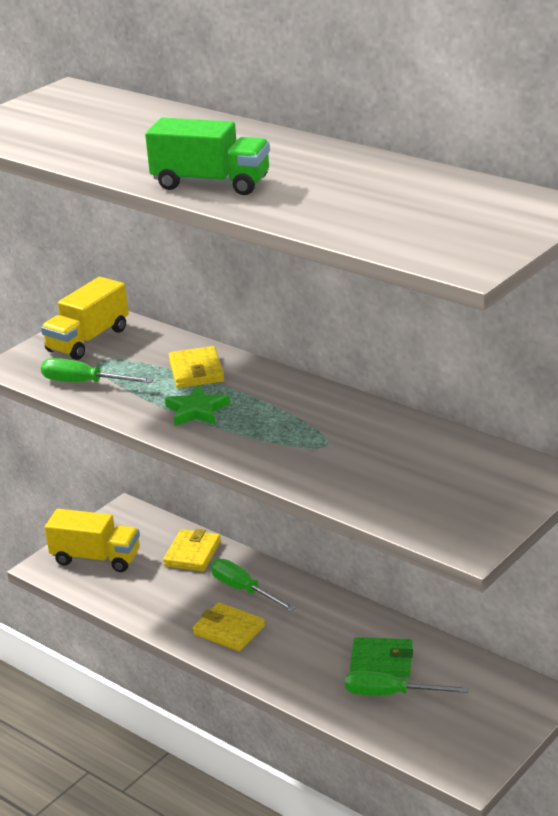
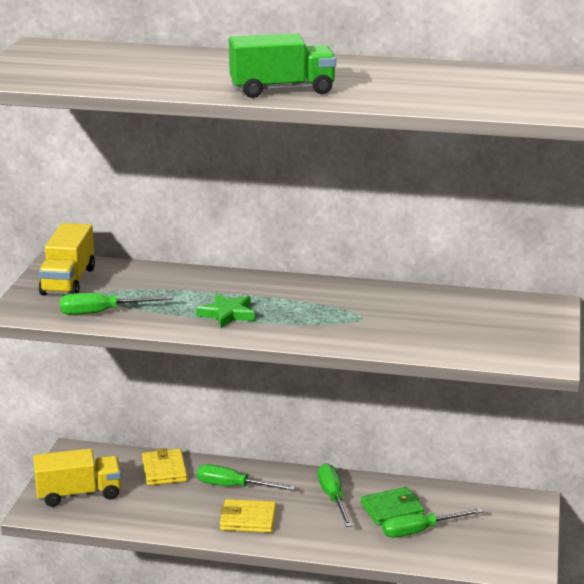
camera: 30 degrees left, 5 degrees down
yellow wallet [169,346,224,388] -> none
none -> green screwdriver [318,463,352,527]

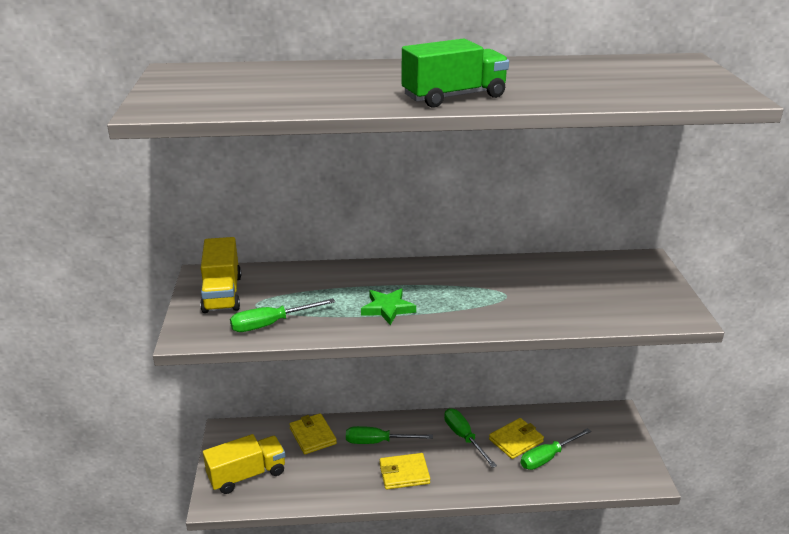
camera: 15 degrees left, 5 degrees up
green wallet [361,487,424,526] -> yellow wallet [489,418,544,459]

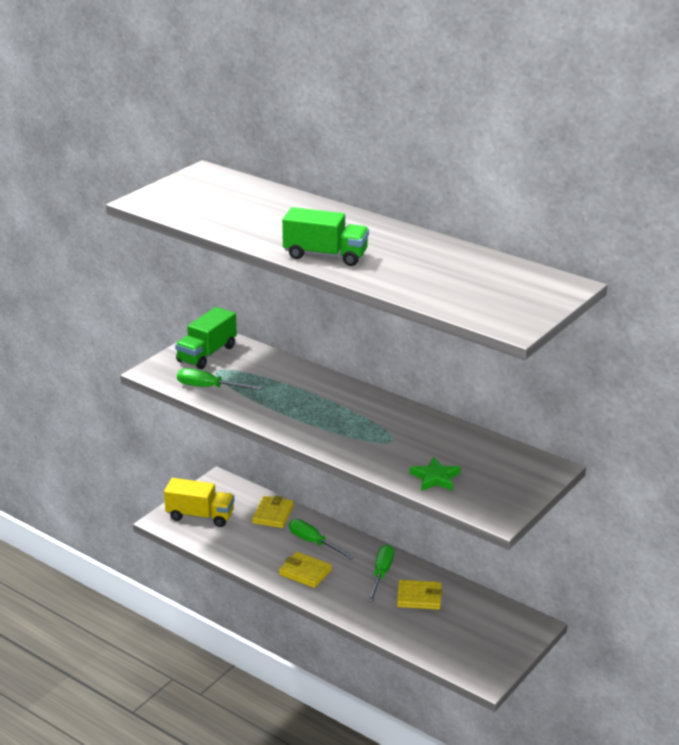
camera: 40 degrees right, 0 degrees up
yellow truck [200,237,241,313] -> green truck [175,307,237,369]
green star [361,288,416,325] -> green star moved to [410,457,461,491]
green screwdriver [521,428,591,470] -> none

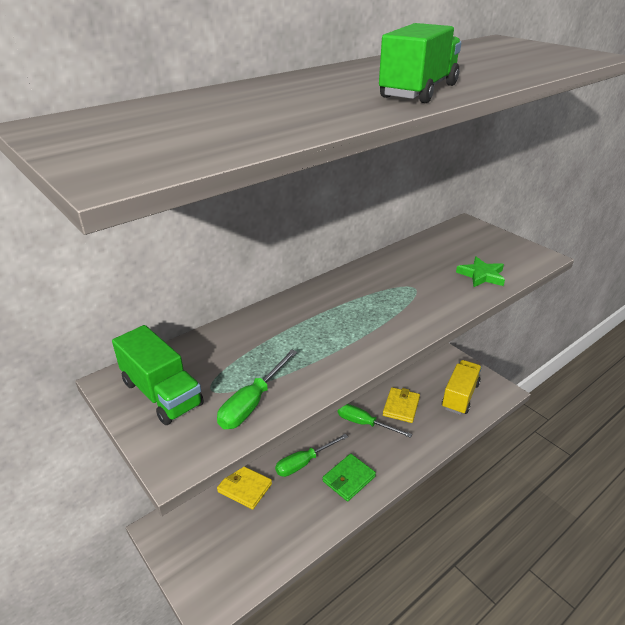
camera: 75 degrees left, 5 degrees up
yellow truck [164,478,235,527] -> yellow truck moved to [442,360,482,415]
yellow wallet [279,552,332,588] -> green wallet [323,454,376,501]

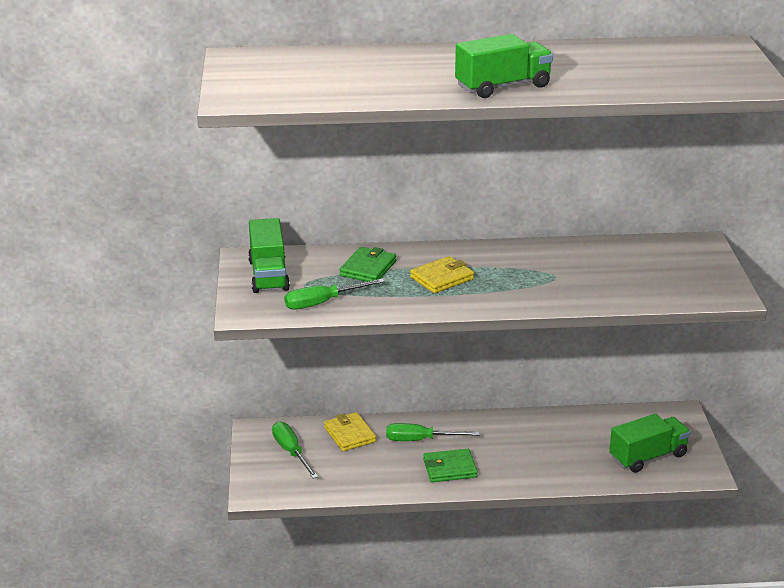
camera: 35 degrees right, 5 degrees down
green screwdriver [338,404,412,438] -> green screwdriver moved to [272,421,318,479]
yellow wallet [383,387,420,423] -> yellow wallet moved to [410,256,474,293]
yellow truck [442,360,482,415] -> green truck [609,414,690,473]
green star [456,256,505,287] -> none
none -> green wallet [340,247,396,282]

